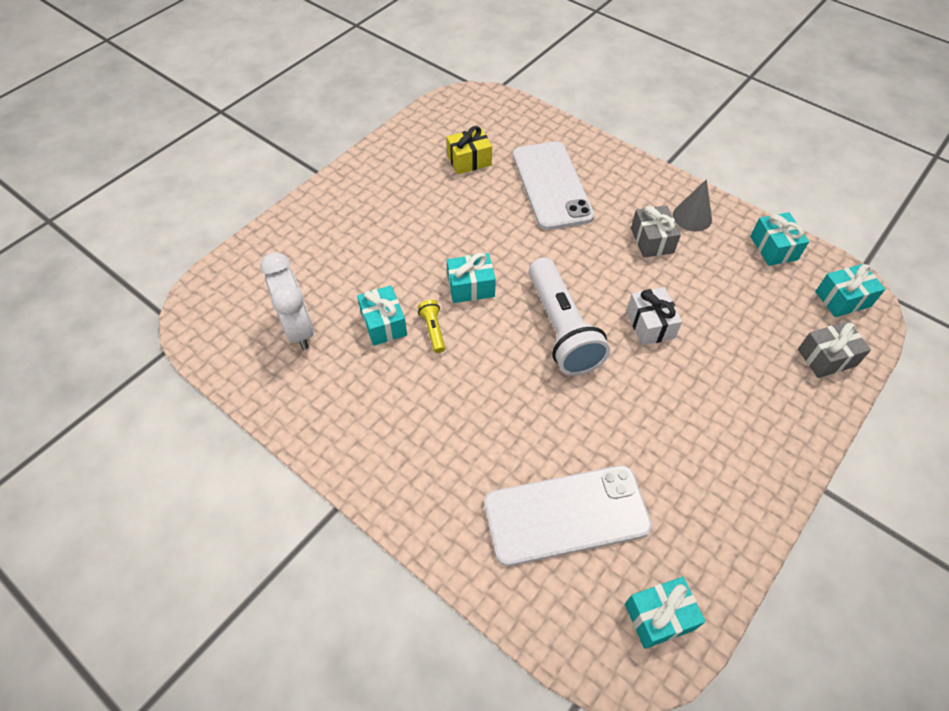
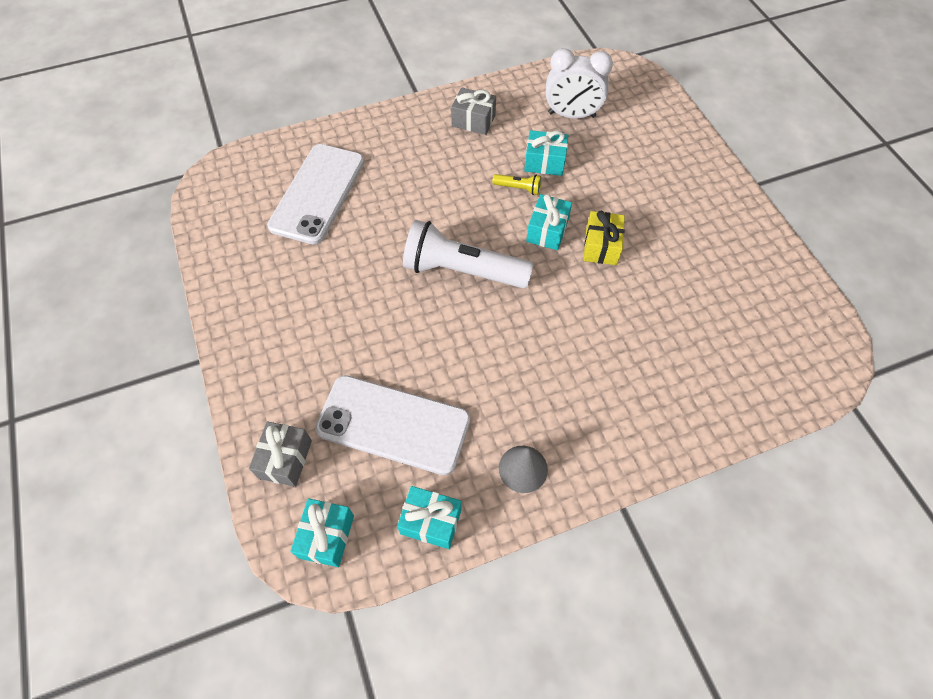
camera: 120 degrees right, 5 degrees up
yellow gift [447,126,492,174] -> yellow gift moved to [583,211,625,265]
white phone [513,141,594,230] -> white phone moved to [315,375,470,475]
turquoise gift [625,577,705,649] -> none
white gift [626,287,682,345] -> none
grey gift [631,205,681,258] -> grey gift moved to [451,87,496,135]

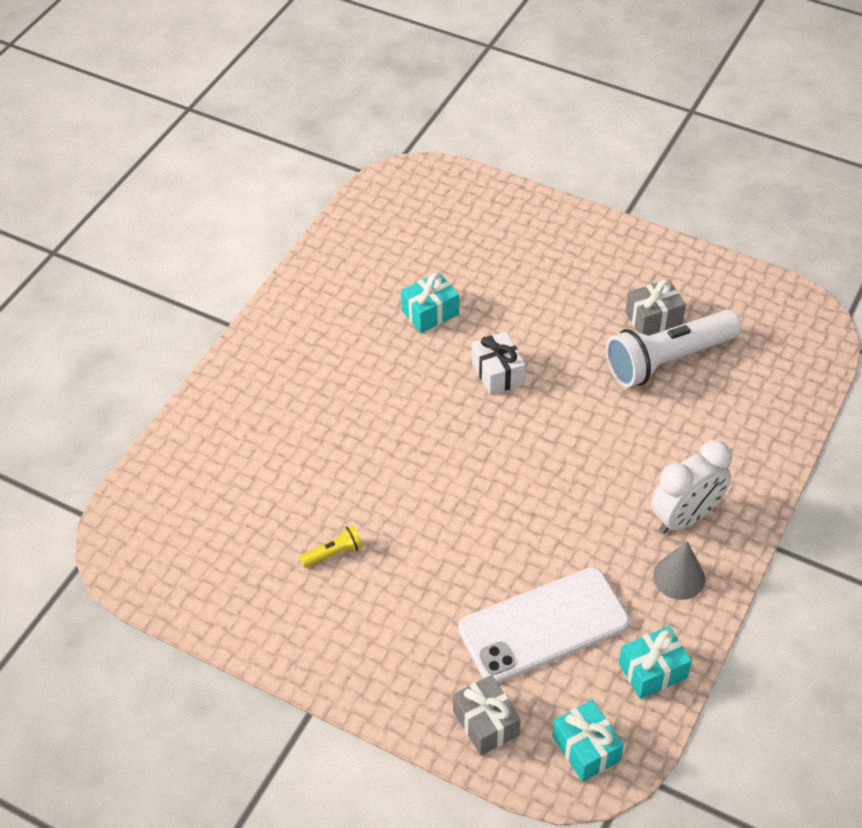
camera: 40 degrees left, 10 degrees down
white phone [267,144,364,245] -> none
white flashlight [403,220,534,288] -> white flashlight moved to [606,310,741,387]
grey gift [451,87,496,135] -> grey gift moved to [625,279,686,335]
yellow flashlight [493,174,542,195] -> yellow flashlight moved to [299,525,363,568]
turquoise gift [526,194,572,250] -> white gift [472,331,526,395]
white clock [546,48,613,118] -> white clock moved to [651,440,732,533]
yellow gift [583,211,625,265] -> none

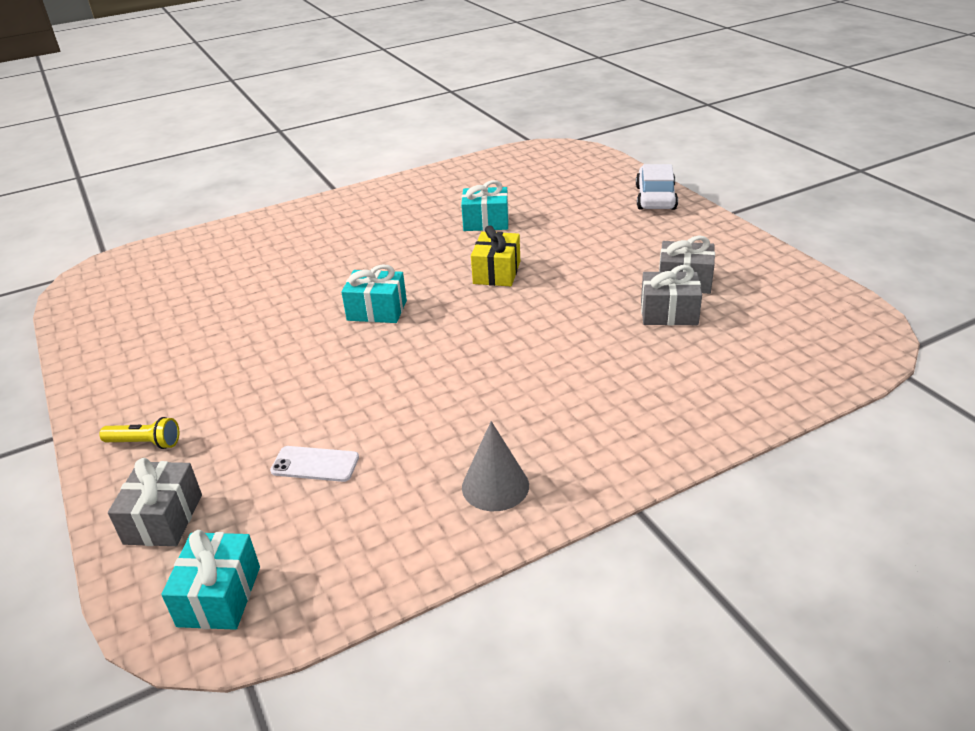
camera: 35 degrees right, 15 degrees down
yellow flashlight [299,525,363,568] -> yellow flashlight moved to [99,417,179,449]
white phone [458,567,630,683] -> white phone [270,446,359,482], size x0.42
white gift [472,331,526,395] -> yellow gift [471,225,520,286]
white flashlight [606,310,741,387] -> grey gift [641,265,702,326]
turquoise gift [619,626,692,699] -> turquoise gift moved to [341,264,407,323]
white clock [651,440,732,533] -> none
none -> white car [636,164,678,210]

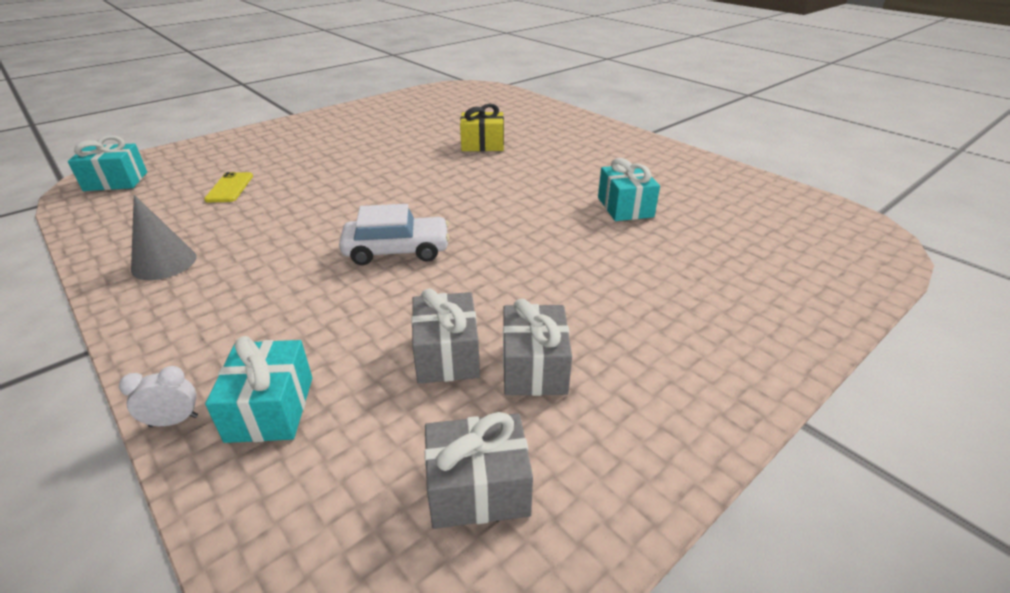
camera: 75 degrees right, 0 degrees up
yellow flashlight [99,417,179,449] -> none
grey gift [108,458,202,546] -> grey gift moved to [424,412,533,529]
white phone [270,446,359,482] -> yellow phone [204,172,253,202]
turquoise gift [341,264,407,323] -> turquoise gift moved to [205,336,312,443]
yellow gift [471,225,520,286] -> yellow gift moved to [460,104,504,151]
white car [636,164,678,210] -> white car moved to [339,204,450,265]
none -> white clock [119,366,198,427]

